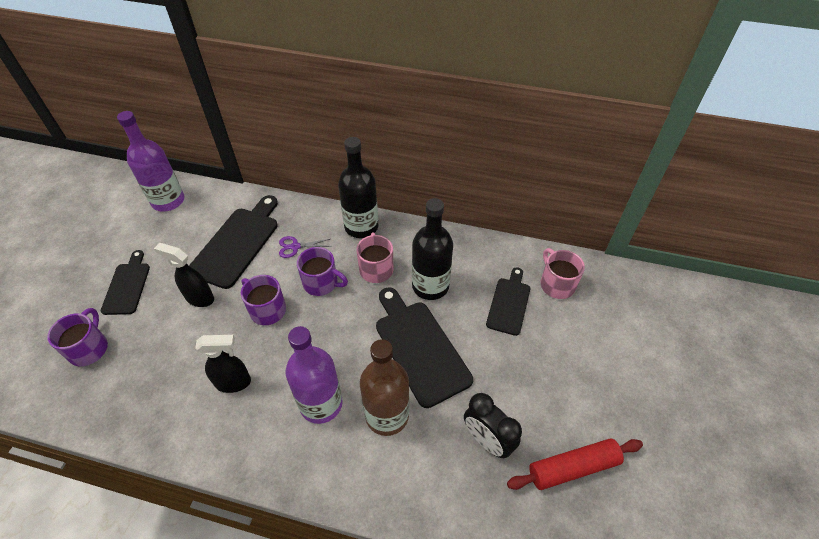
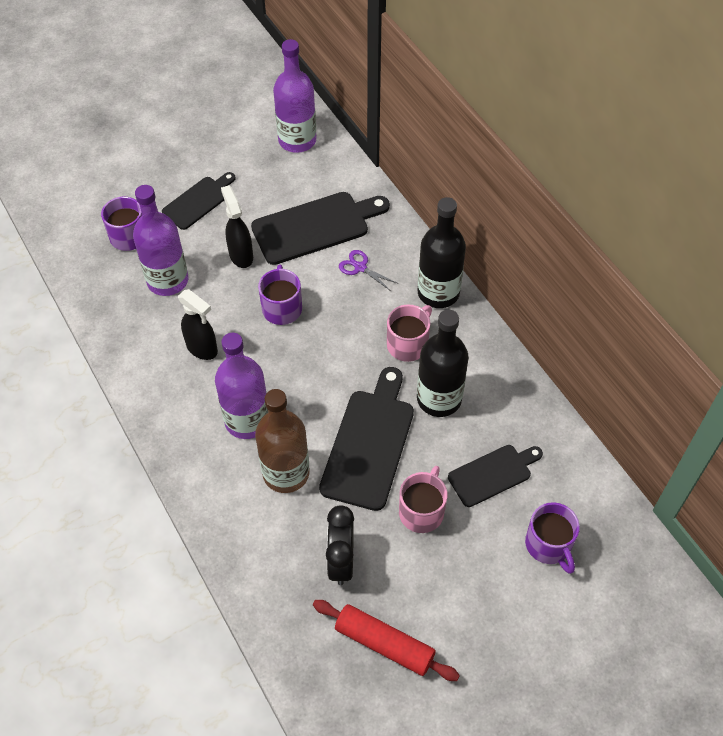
camera: 45 degrees right, 5 degrees up
purple mug [297,247,348,296] -> purple mug moved to [525,502,580,574]
pink mug [540,248,585,299] -> pink mug moved to [399,466,447,533]
none -> purple bottle [133,185,188,296]

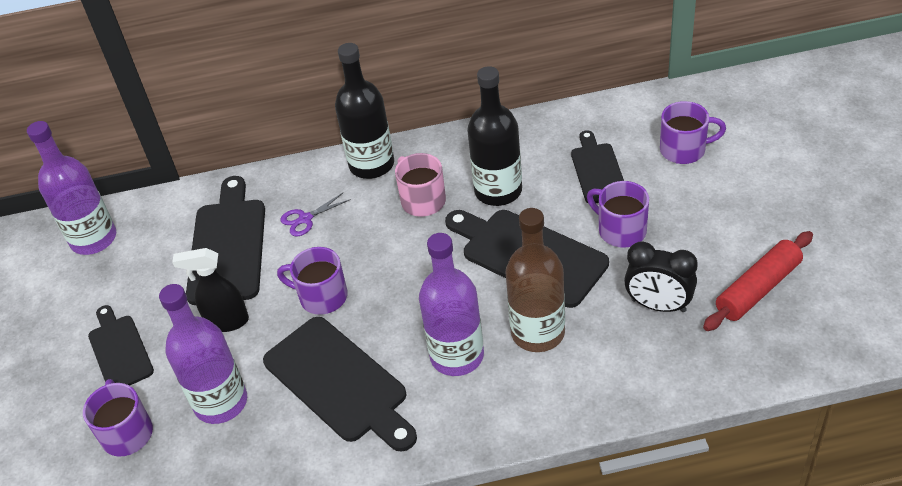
camera: 65 degrees left, 10 degrees down
black spray bottle [178,289,218,360] -> black cutting board [263,317,417,452]
pink mug [399,466,447,533] -> purple mug [587,181,649,248]

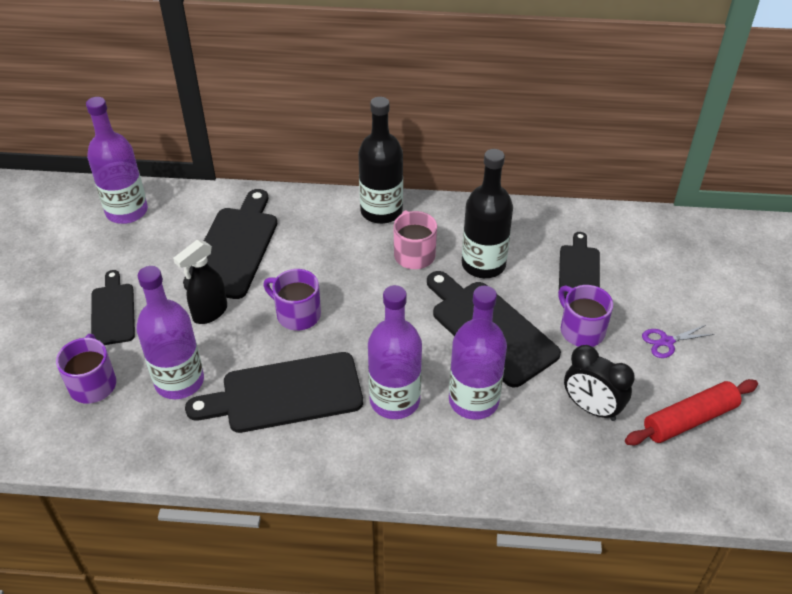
camera: 10 degrees right, 0 degrees up
black spray bottle [172,248,249,332] -> black spray bottle turned 60 degrees counterclockwise [173,240,227,324]
black cutting board [263,317,417,452] -> black cutting board turned 105 degrees clockwise [185,352,363,433]
purple scissors [281,192,351,236] -> purple scissors moved to [642,324,714,358]
brown bottle [505,208,565,352] -> purple bottle [449,286,507,420]
purple mug [660,101,726,164] -> none

